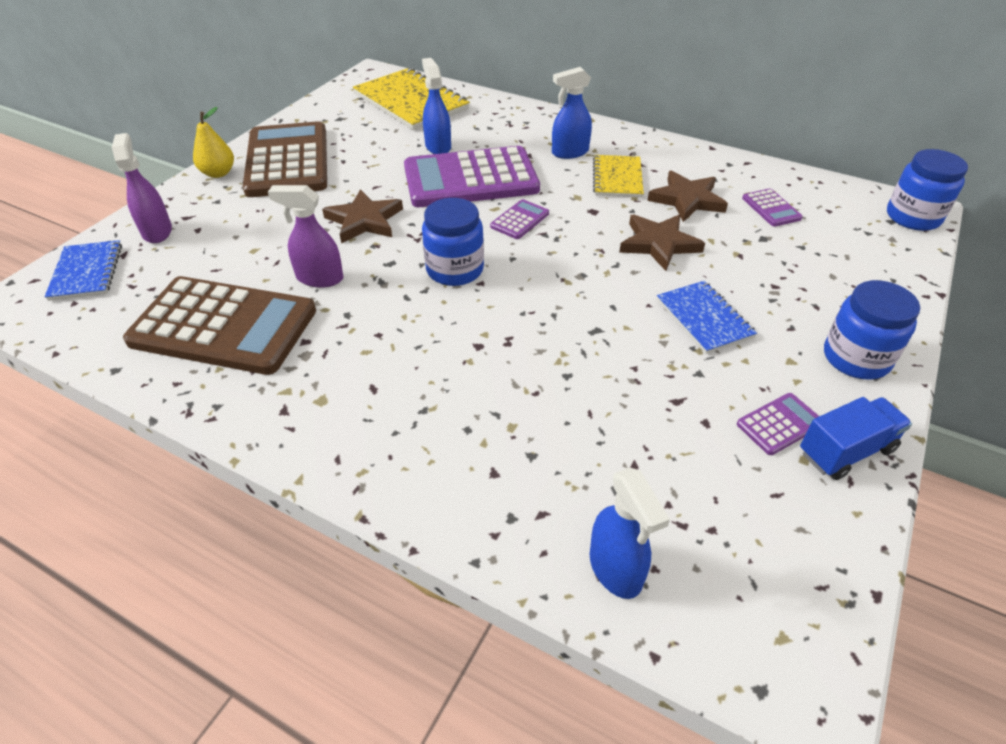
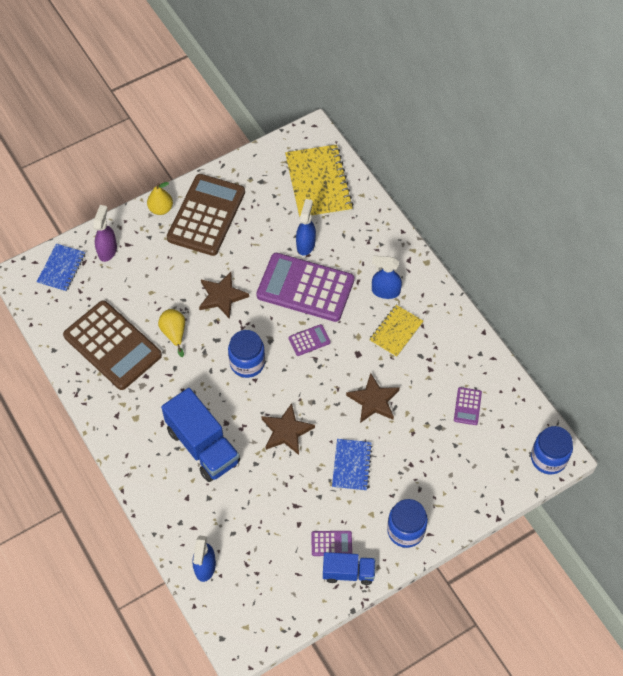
camera: 30 degrees right, 15 degrees up
purple spray bottle [268,185,344,288] -> yellow pear [158,309,185,357]
brown star [647,170,728,222] -> brown star moved to [261,403,315,455]
none -> blue truck [161,388,240,482]

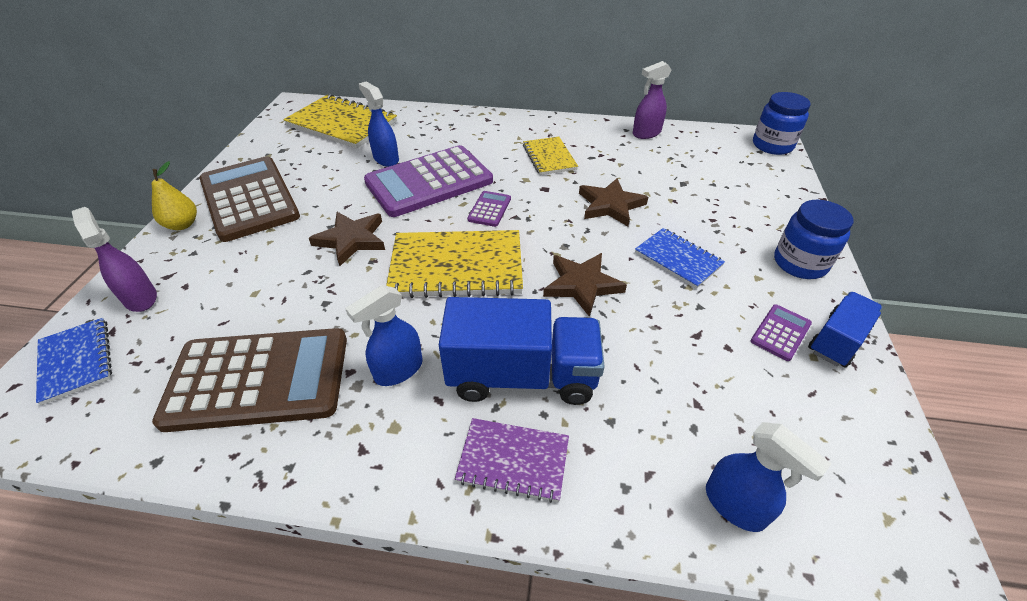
camera: 50 degrees left, 15 degrees down
yellow pear [158,309,185,357] -> none
blue jar [228,330,265,378] -> yellow notebook [386,230,523,298]
blue spray bottle [372,256,402,299] -> blue spray bottle moved to [345,285,423,386]
purple calculator [454,387,482,425] -> none
none -> purple notebook [455,418,569,503]
none -> purple spray bottle [633,61,672,139]

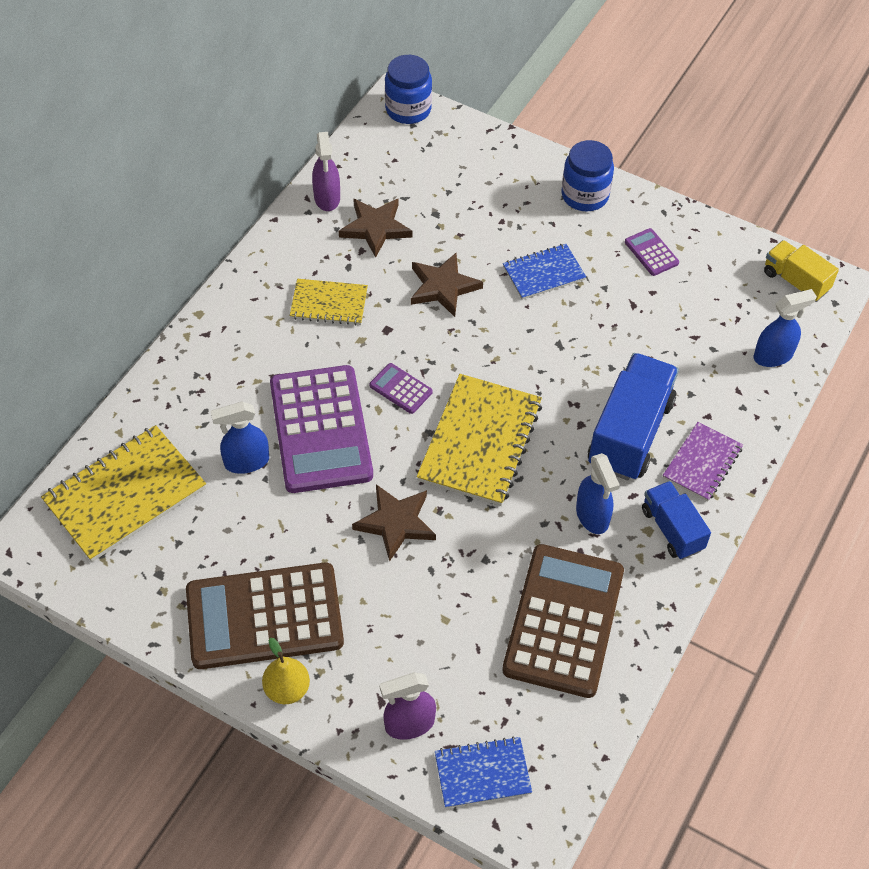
camera: 70 degrees left, 10 degrees up
brown star [543,253,627,317] -> brown star moved to [339,199,412,258]
blue truck [808,292,882,368] -> blue truck moved to [642,481,711,559]
none -> yellow truck [764,240,839,302]

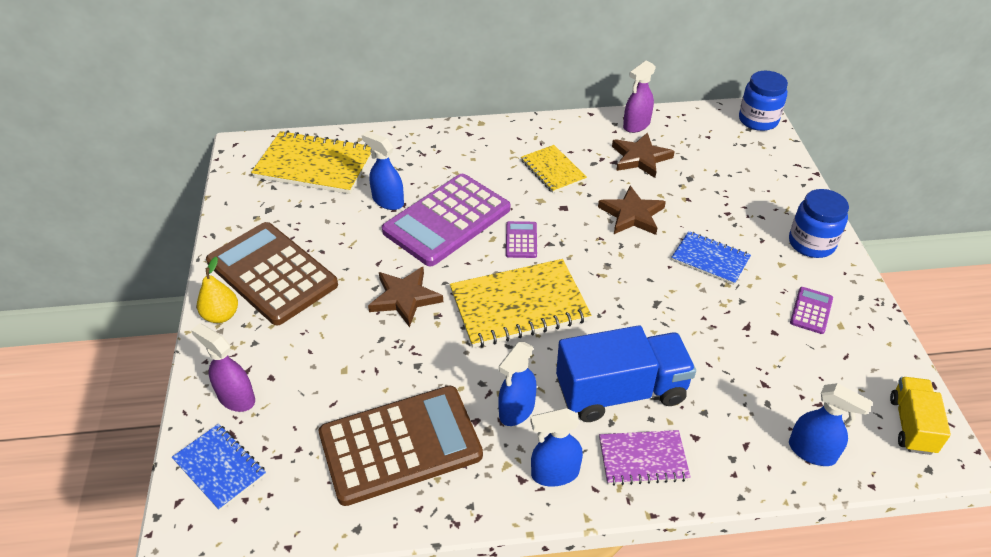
camera: 55 degrees right, 10 degrees down
blue truck [642,481,711,559] -> blue spray bottle [531,408,583,487]

